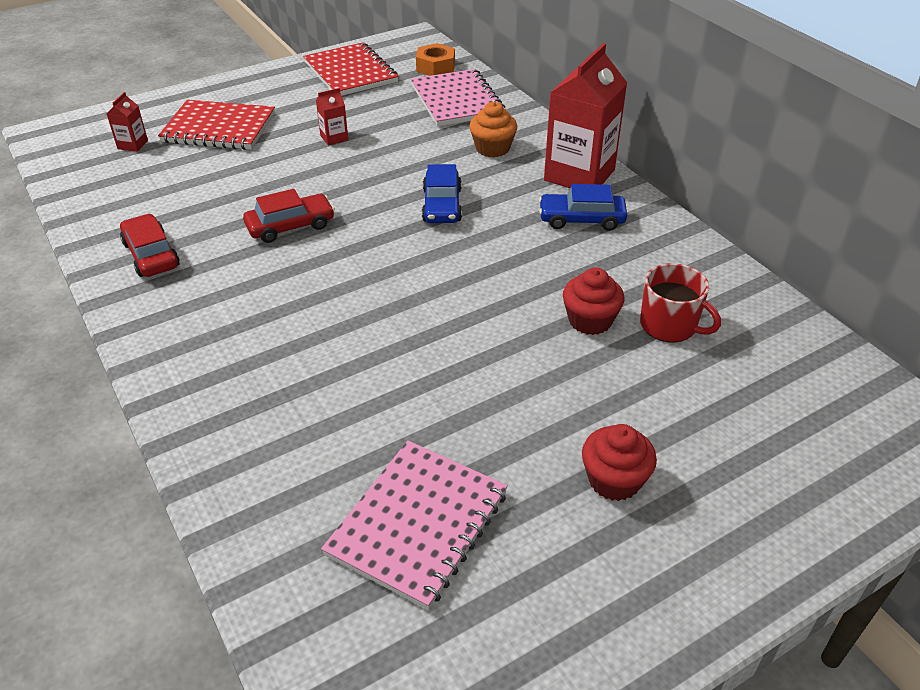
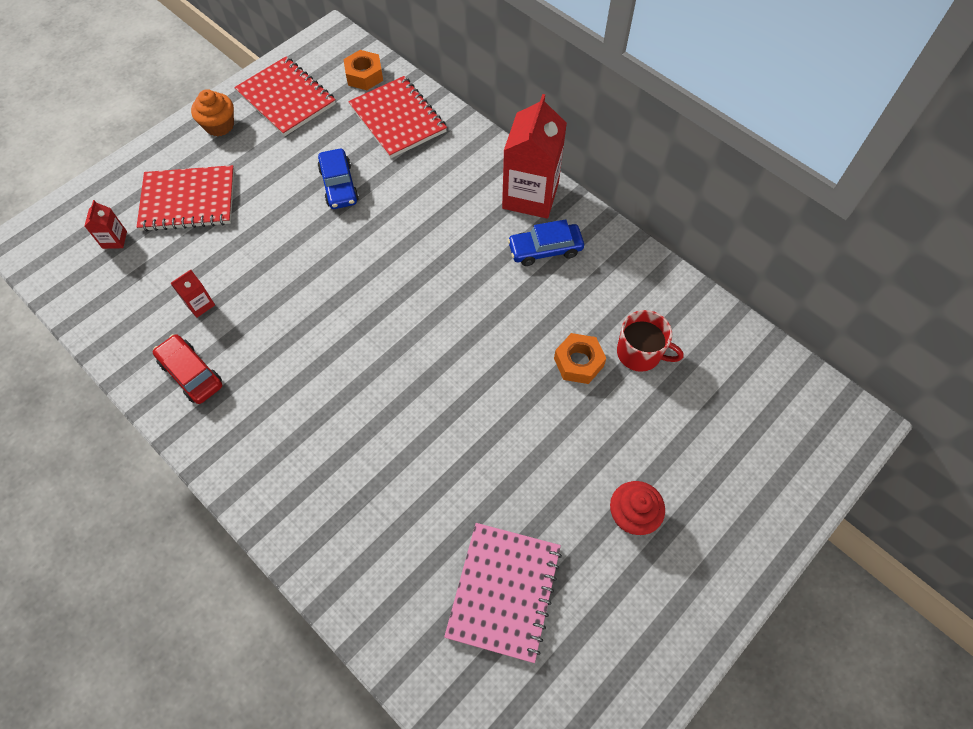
camera: 15 degrees left, 20 degrees up
red car [243,189,335,243] -> none
red carton [316,88,348,146] -> red carton moved to [170,270,215,318]
pink notebook [411,69,506,126] -> red notebook [348,76,447,159]
blue car [422,164,462,223] -> blue car moved to [318,149,359,209]
orange cupcake [469,102,517,158] -> orange cupcake moved to [191,89,234,136]
red cupcake [563,268,625,335] -> orange nut [554,333,606,384]

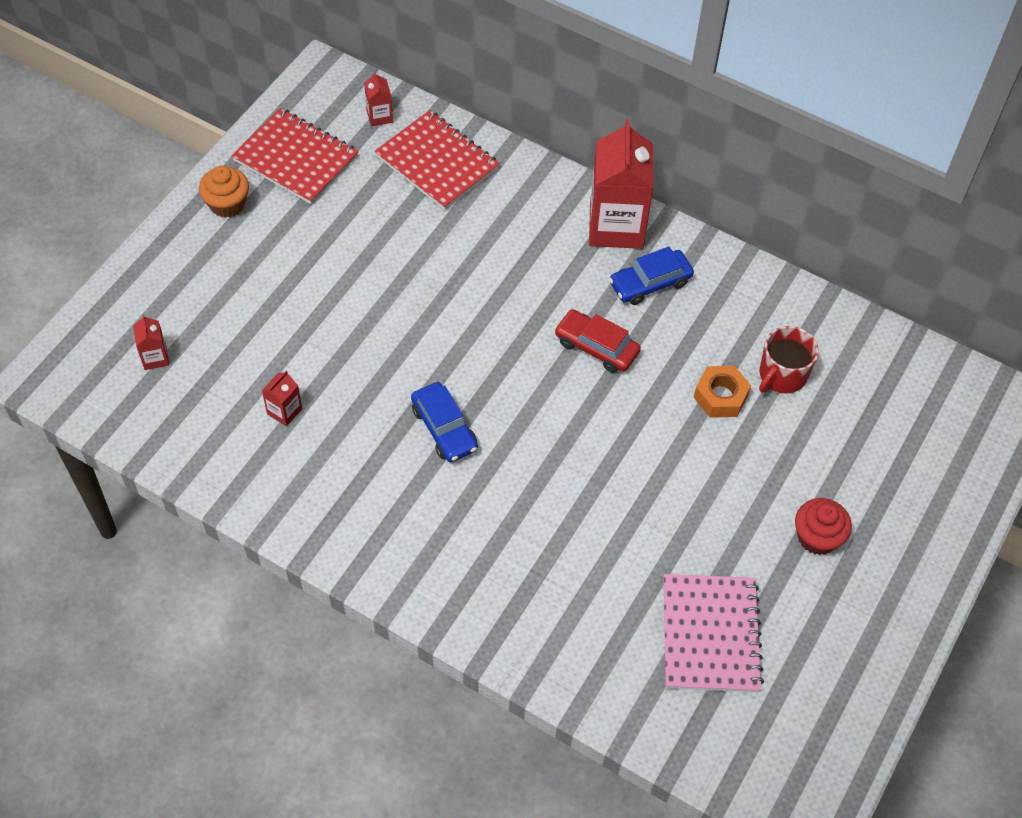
camera: 15 degrees left, 5 degrees down
red notebook [137,165,234,232] -> none
red car [153,334,222,404] -> red car moved to [555,309,641,373]
blue car [318,149,359,209] -> blue car moved to [411,382,478,462]
orange nut [344,50,383,90] -> red carton [364,71,393,126]
red mug [617,310,684,372] -> red mug turned 120 degrees clockwise [759,326,819,393]

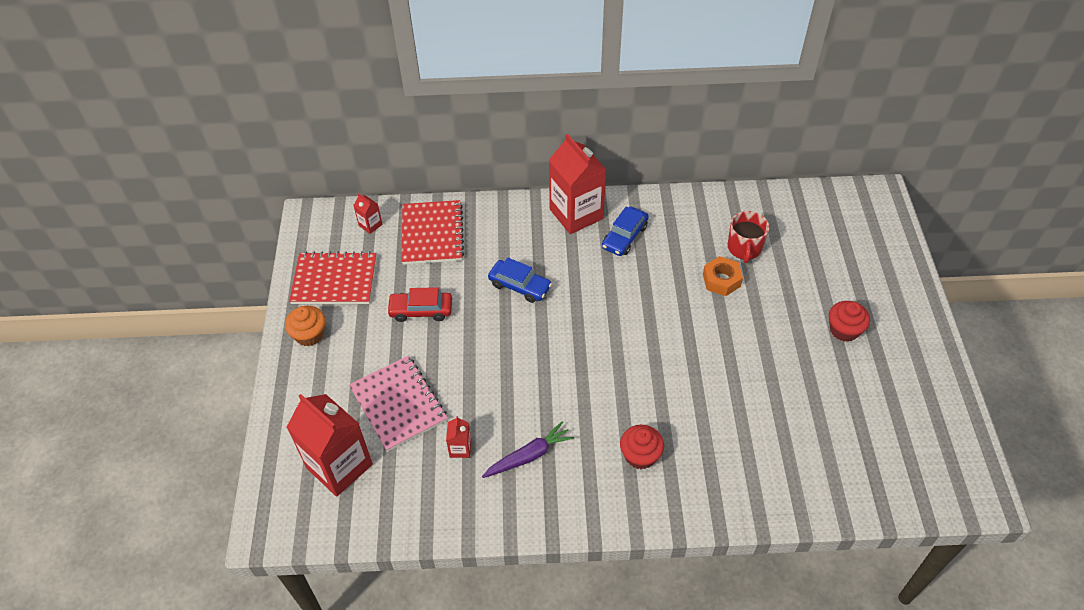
camera: 30 degrees left, 5 degrees down
red carton [133,314,169,370] -> red carton [287,394,373,497], size x2.32
red notebook [374,110,500,210] -> red notebook turned 75 degrees clockwise [402,200,464,265]
blue car [411,382,478,462] -> blue car moved to [488,257,552,303]
red car [555,309,641,373] -> red car moved to [387,287,452,322]
pink notebook [663,574,764,692] -> pink notebook moved to [349,356,448,452]
none -> purple carrot [482,421,574,478]
none -> red cupcake [620,425,664,469]

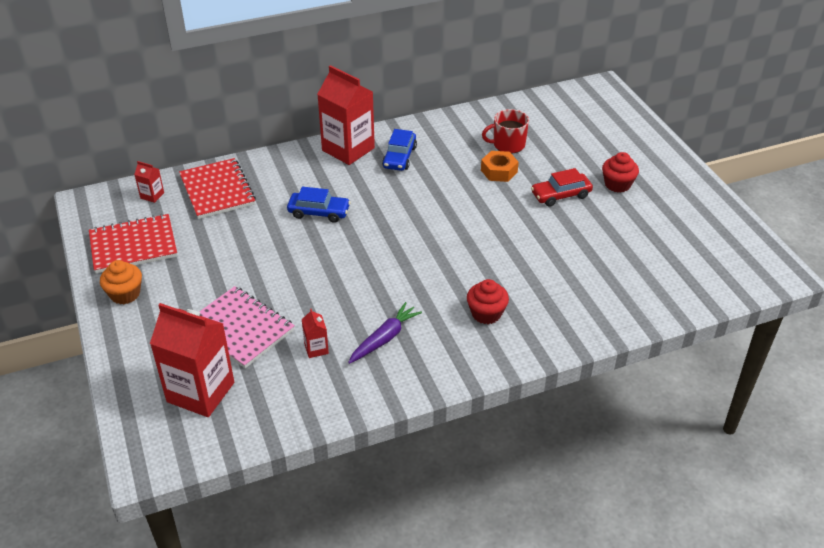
camera: 20 degrees left, 10 degrees down
red car [387,287,452,322] -> red car moved to [531,168,593,207]
red mug [728,211,769,263] -> red mug turned 90 degrees clockwise [482,109,529,153]

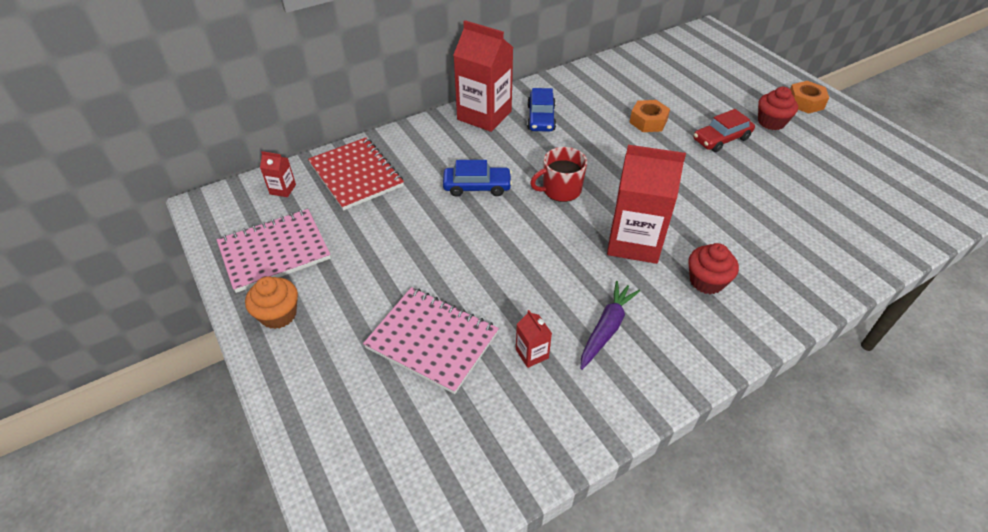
camera: 10 degrees left, 5 degrees up
red notebook [89,214,177,273] -> pink notebook [217,209,331,293]
red carton [150,303,234,417] -> red carton moved to [607,145,686,264]
red mug [482,109,529,153] -> red mug moved to [530,147,587,202]
none -> orange nut [790,81,829,114]

